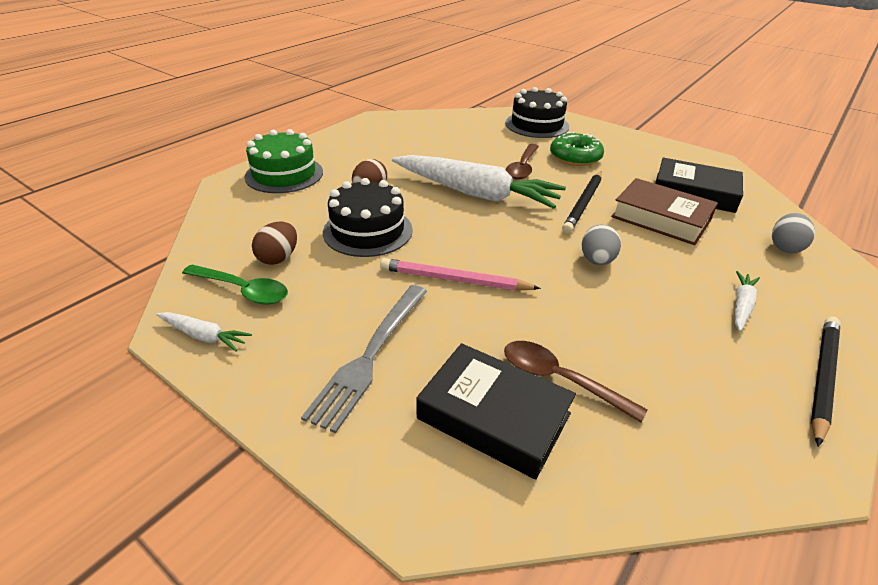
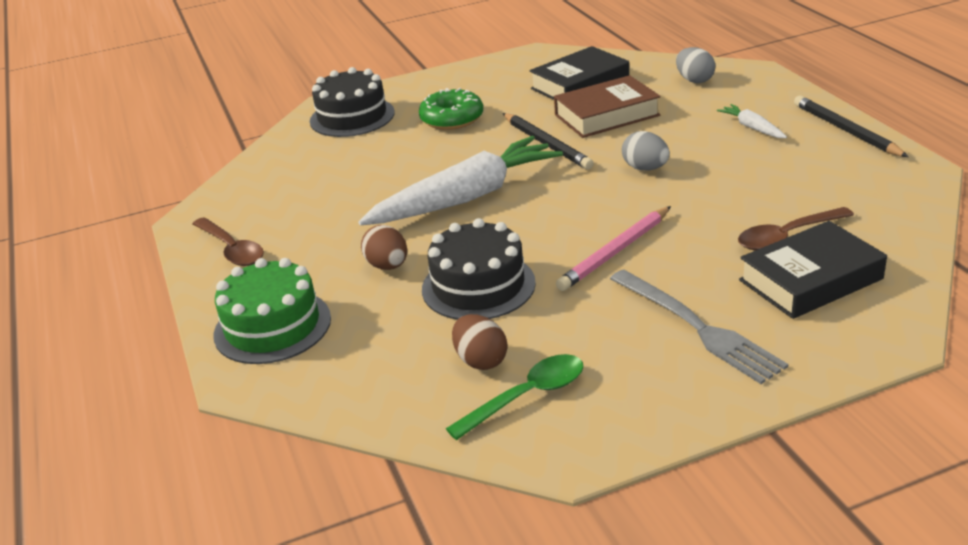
camera: 55 degrees left, 5 degrees down
white carrot [156,312,252,352] -> none
brown spoon [506,144,539,180] -> brown spoon moved to [193,217,264,266]

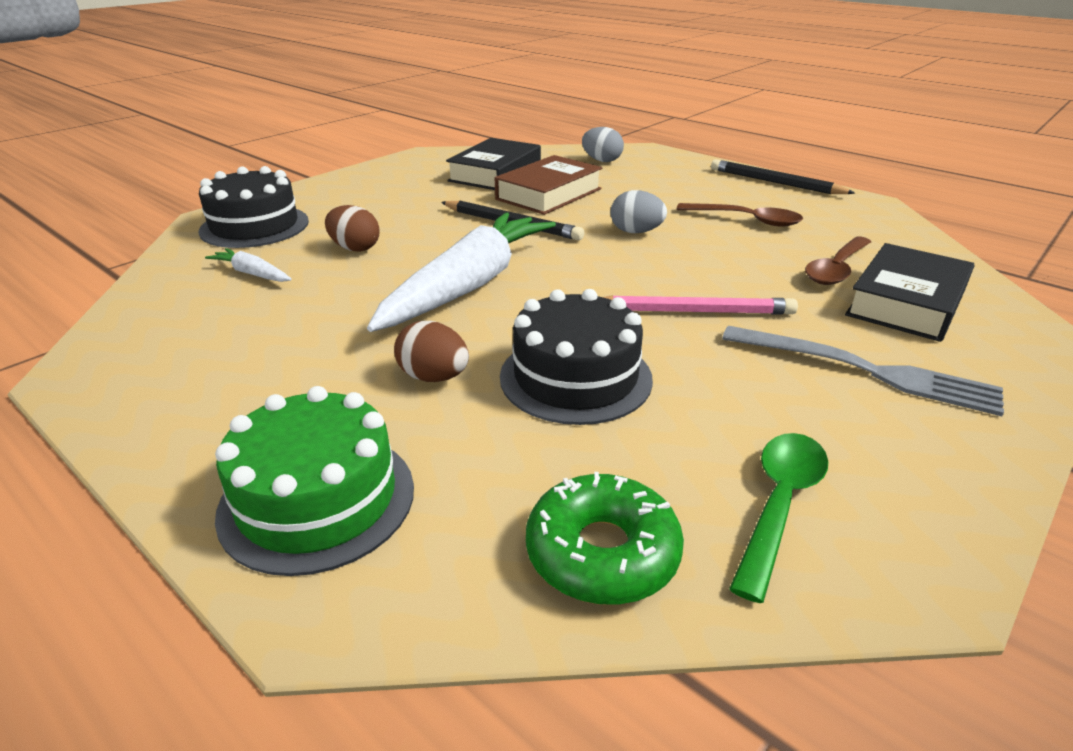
camera: 30 degrees left, 0 degrees up
brown spoon [193,217,264,266] -> brown spoon moved to [677,203,803,227]
green donut [419,88,483,130] -> green donut moved to [526,472,684,605]
brown egg [452,314,507,370] -> brown egg moved to [325,205,380,252]
pink pencil [556,206,671,291] -> pink pencil turned 105 degrees counterclockwise [603,295,798,315]
white carrot [717,104,787,138] -> white carrot moved to [205,248,292,282]

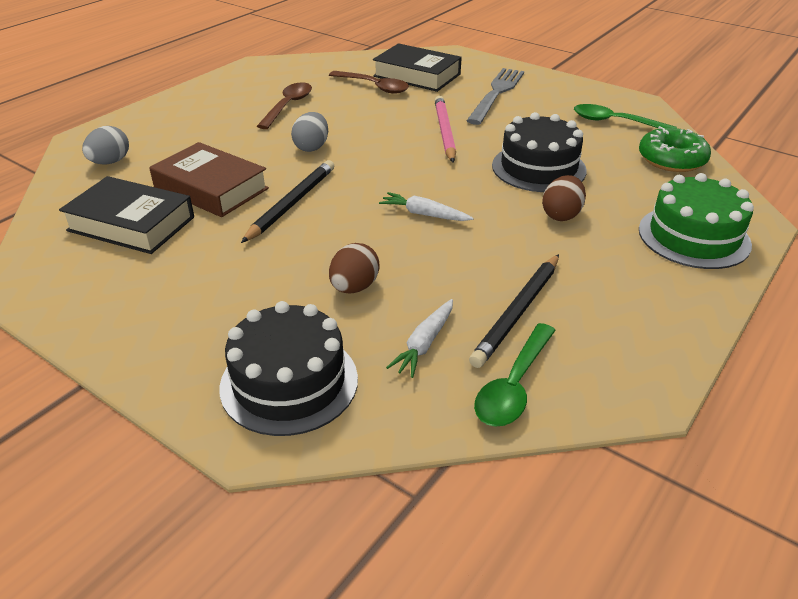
camera: 95 degrees left, 5 degrees up
white carrot [367,212,556,332] -> white carrot [379,192,474,221], size x0.42
black pencil [711,159,855,194] -> black pencil moved to [469,254,559,368]
none -> green spoon [474,323,556,427]

